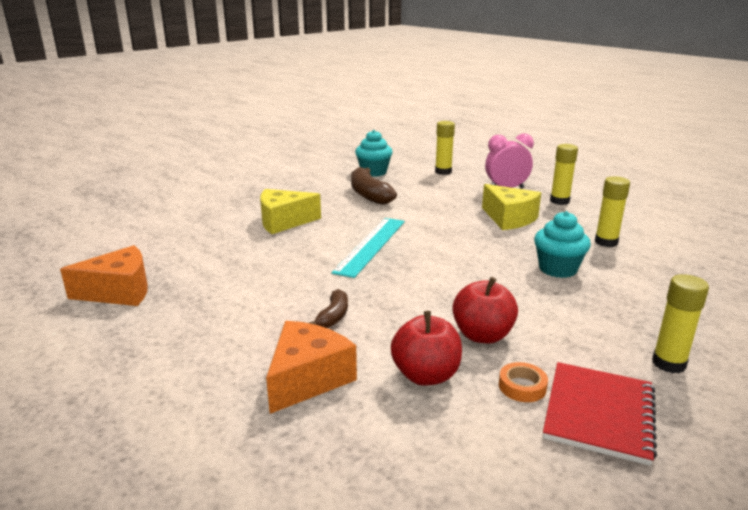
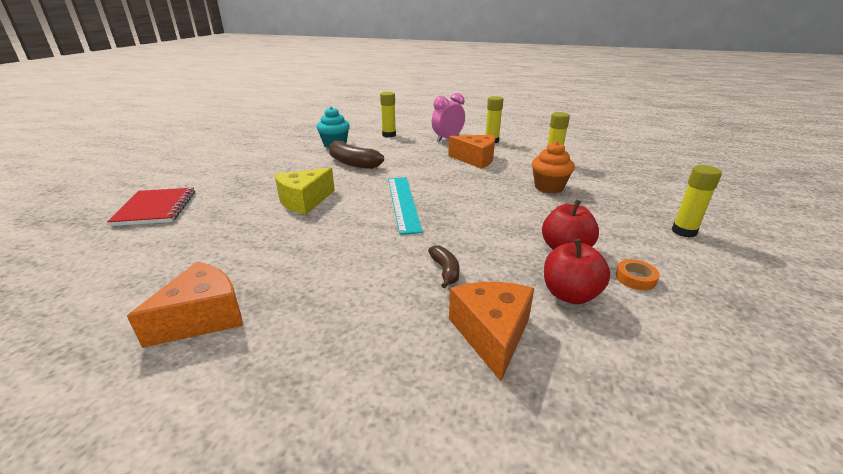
camera: 30 degrees left, 5 degrees up
yellow cheese [482,184,541,230] -> orange cheese [448,135,495,169]
turquoise cupcake [534,211,591,278] -> orange cupcake [532,141,575,193]
red notebook [543,362,657,466] -> red notebook moved to [107,188,195,226]

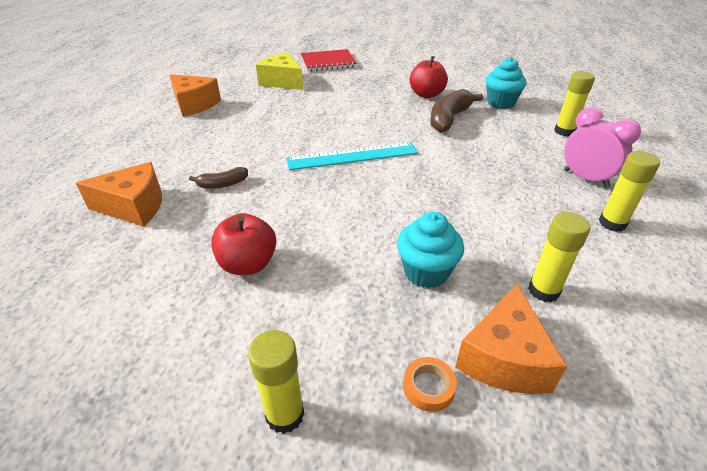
camera: 85 degrees right, 10 degrees up
yellow cheese [274,168,335,215] -> yellow cheese moved to [256,52,303,90]
orange cheese [448,135,495,169] -> orange cheese moved to [455,284,567,394]
orange cupcake [532,141,575,193] -> turquoise cupcake [397,212,464,288]
red apple [544,239,610,304] -> red apple moved to [410,56,448,98]
orange tape [616,259,660,290] -> orange tape moved to [403,357,457,412]

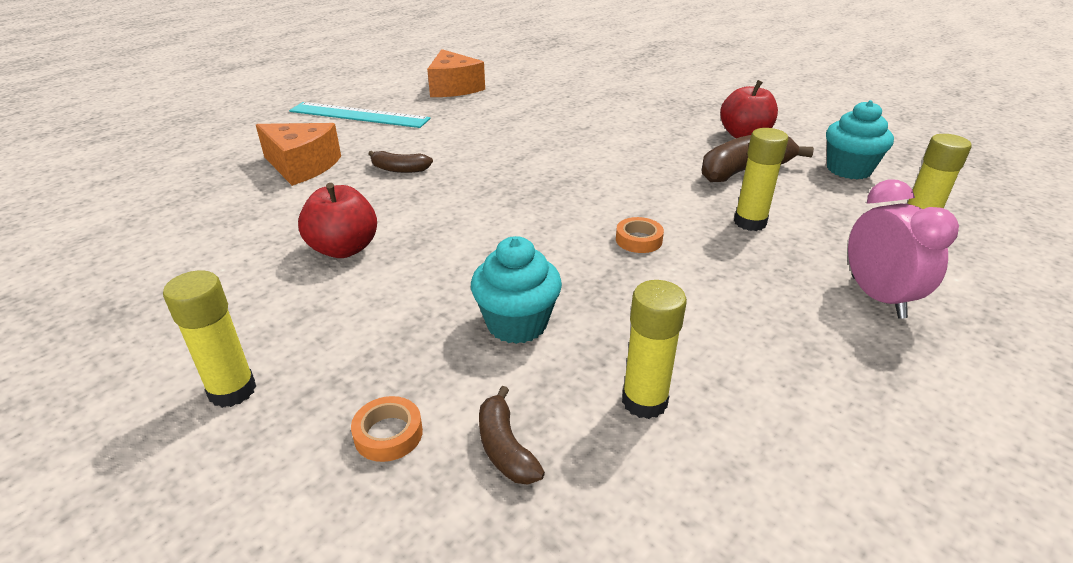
camera: 30 degrees right, 5 degrees down
yellow cheese [256,52,303,90] -> none
turquoise ruler [286,142,418,170] -> turquoise ruler moved to [289,102,431,128]
red notebook [301,49,357,72] -> none
orange cheese [455,284,567,394] -> brown banana [479,386,545,485]
yellow glue stick [599,151,660,232] -> yellow glue stick moved to [734,128,788,231]
none -> orange tape [616,217,664,253]

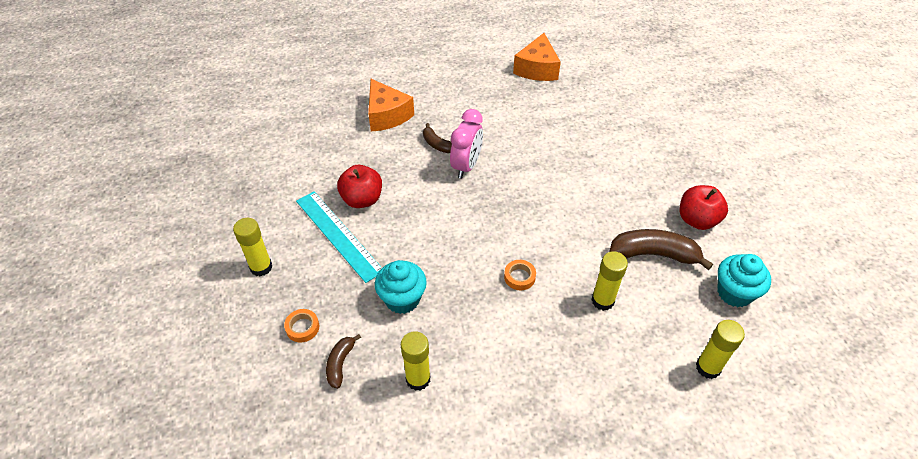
camera: 35 degrees right, 15 degrees up
turquoise ruler [289,102,431,128] -> turquoise ruler moved to [296,191,382,283]
pink clock [848,179,959,319] -> pink clock moved to [450,109,483,179]

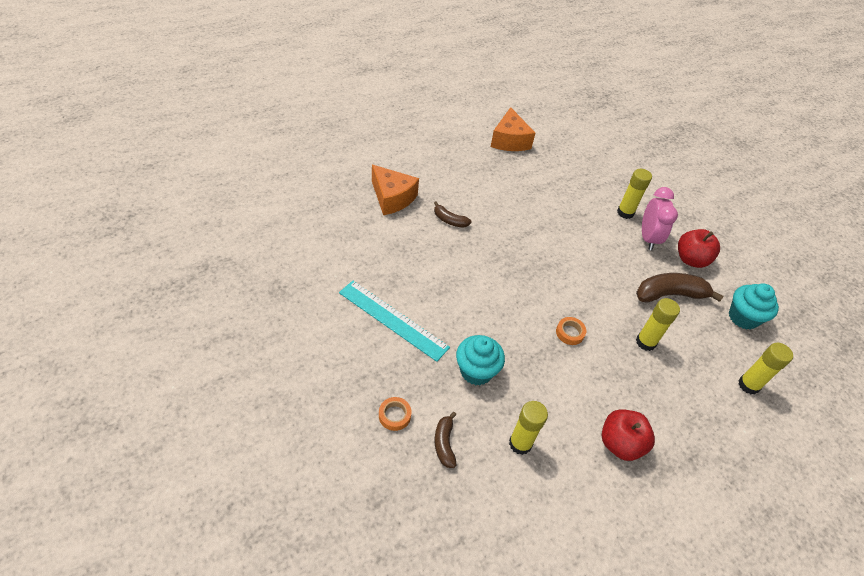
camera: 20 degrees left, 0 degrees up
yellow glue stick [233,218,272,276] -> yellow glue stick moved to [617,169,652,219]
red apple [337,165,382,208] -> red apple moved to [601,409,655,461]
pink clock [450,109,483,179] -> pink clock moved to [642,187,678,250]

